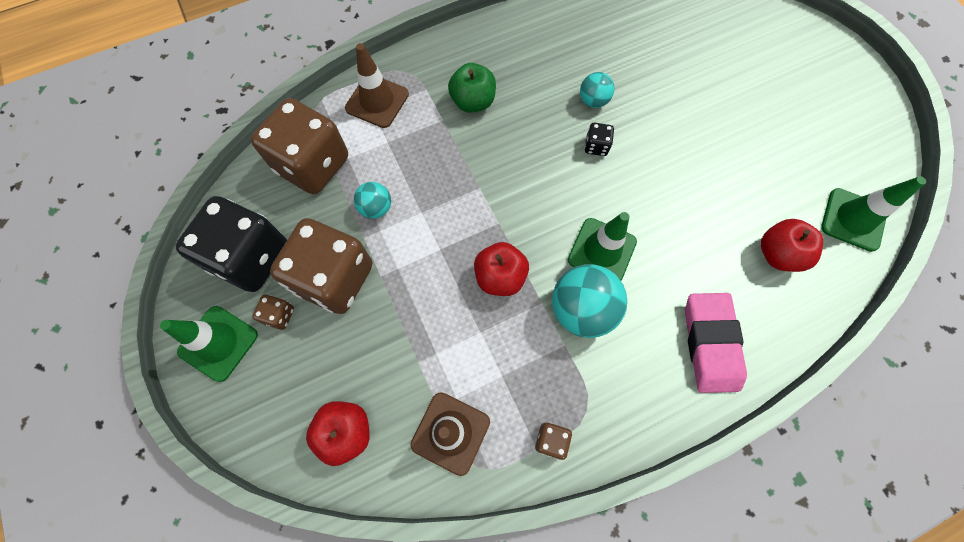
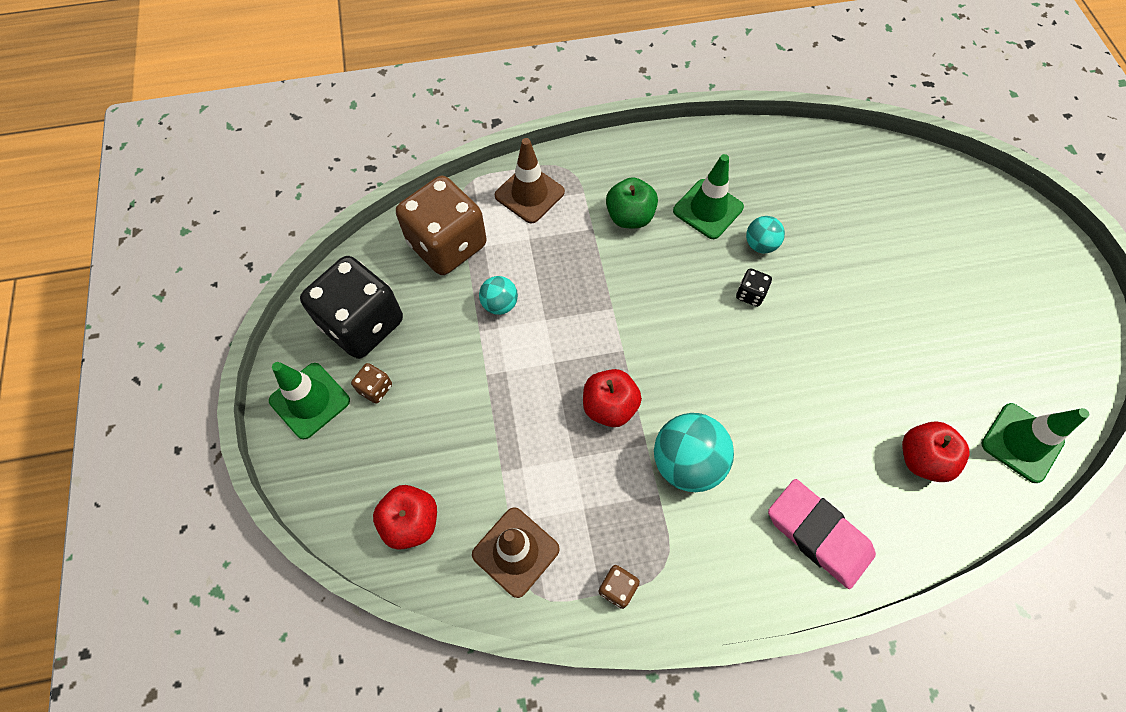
camera: 15 degrees right, 5 degrees down
brown dice [270,218,372,314] -> none
green traffic cone [568,212,637,281] -> green traffic cone moved to [673,154,744,239]
pink eraser [685,293,747,393] -> pink eraser turned 60 degrees counterclockwise [768,479,876,589]

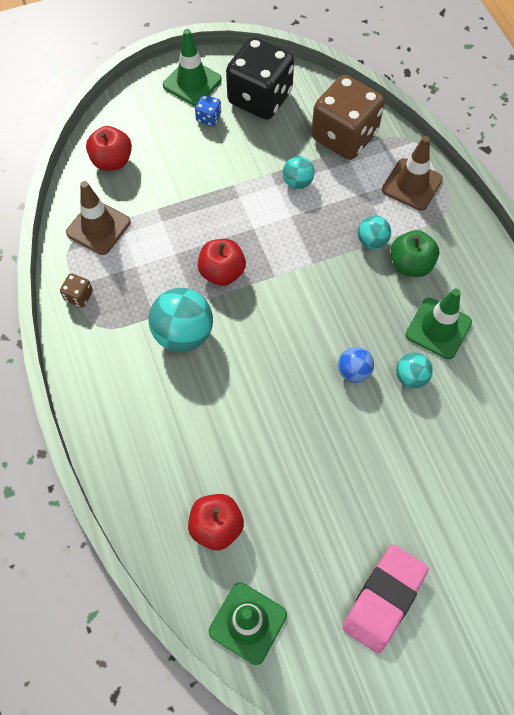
camera: 80 degrees right, 0 degrees up
brown dice [351,363,392,404] -> blue dice [195,95,221,126]
black dice [736,268,772,307] -> blue ball [338,347,374,383]
pink eraser [768,479,876,589] -> pink eraser moved to [342,544,429,653]
none -> turquoise ball [358,216,391,249]

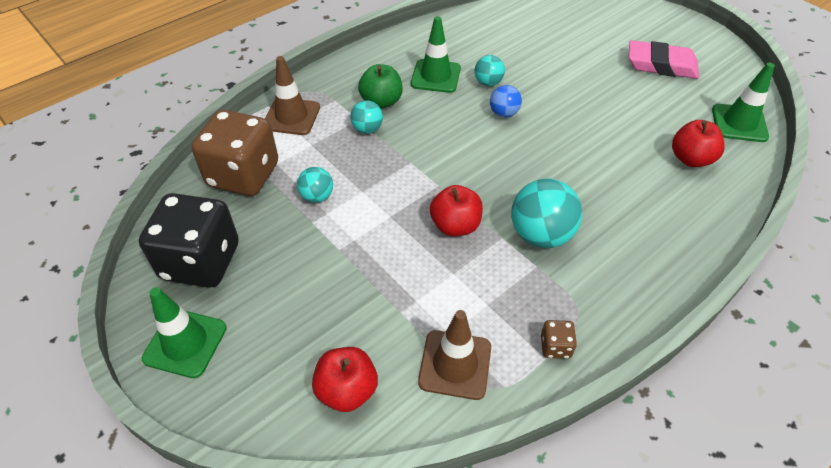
camera: 110 degrees left, 15 degrees down
blue dice [195,95,221,126] -> none

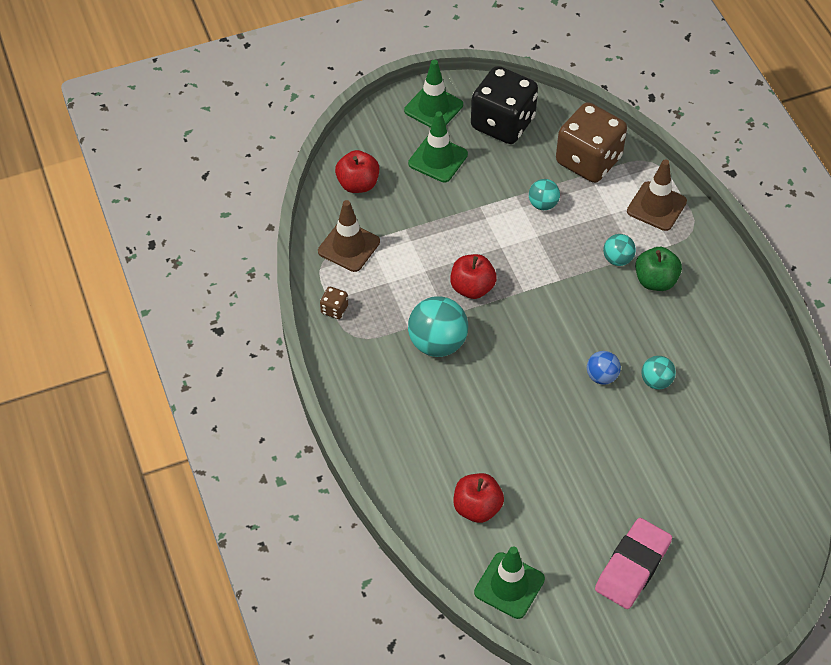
camera: 110 degrees right, 5 degrees up
green traffic cone [411,16,461,93] -> green traffic cone moved to [408,111,468,183]

